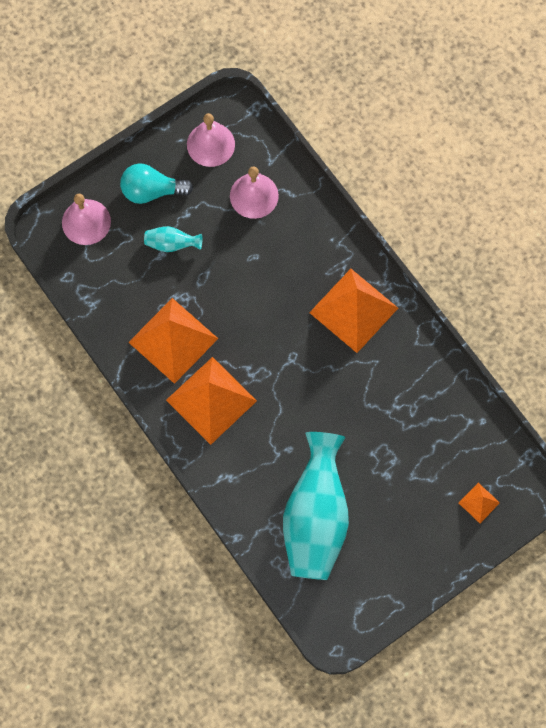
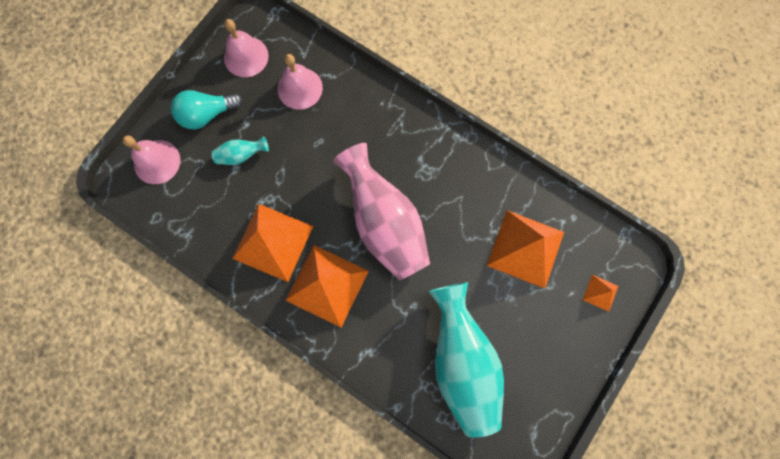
camera: 20 degrees left, 5 degrees up
orange pyramid [309,269,398,353] -> orange pyramid moved to [487,210,564,289]
none -> pink vase [333,143,430,281]

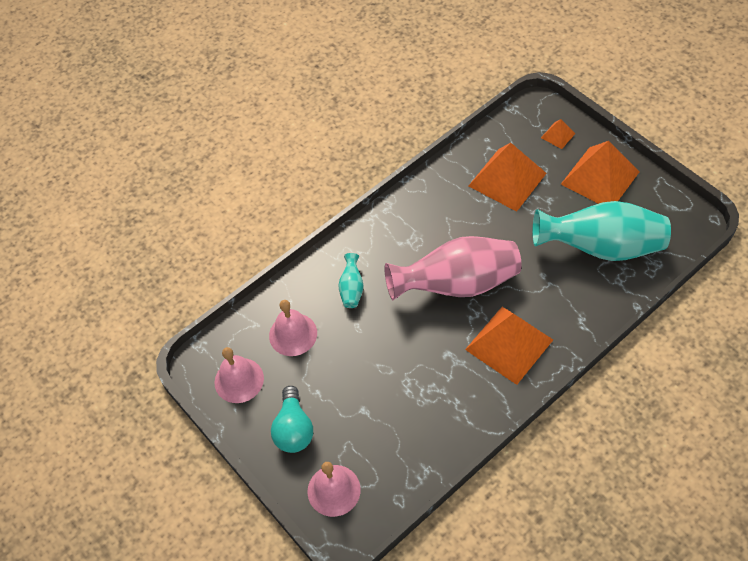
camera: 70 degrees left, 20 degrees down
turquoise vase [211,136,269,165] -> turquoise vase moved to [338,253,363,308]
orange pyramid [232,204,313,282] -> orange pyramid moved to [561,141,639,204]

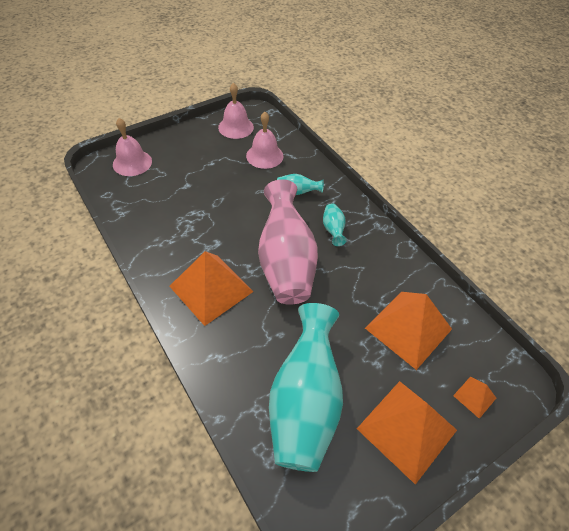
camera: 90 degrees right, 5 degrees down
turquoise light bulb [271,386,313,453] -> none
none -> turquoise vase [323,203,346,246]

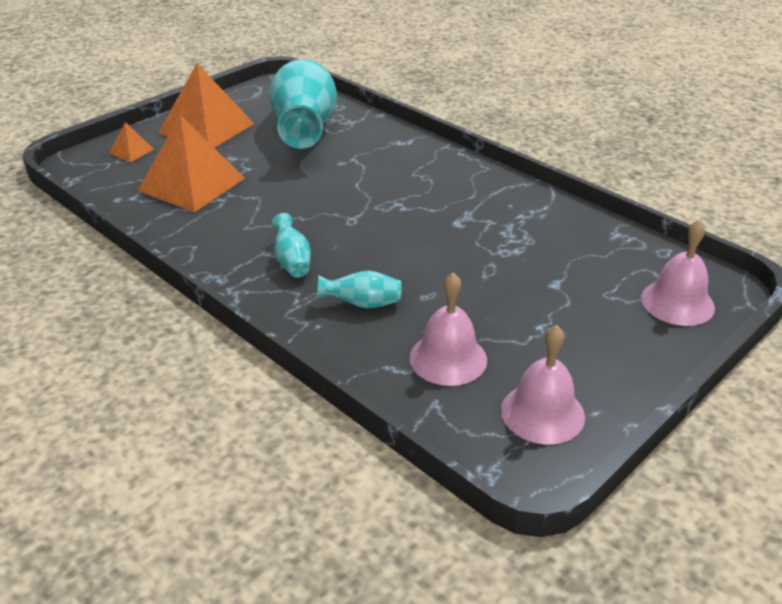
camera: 170 degrees right, 15 degrees down
orange pyramid [169,251,253,326] -> none
pink vase [258,179,318,305] -> none

